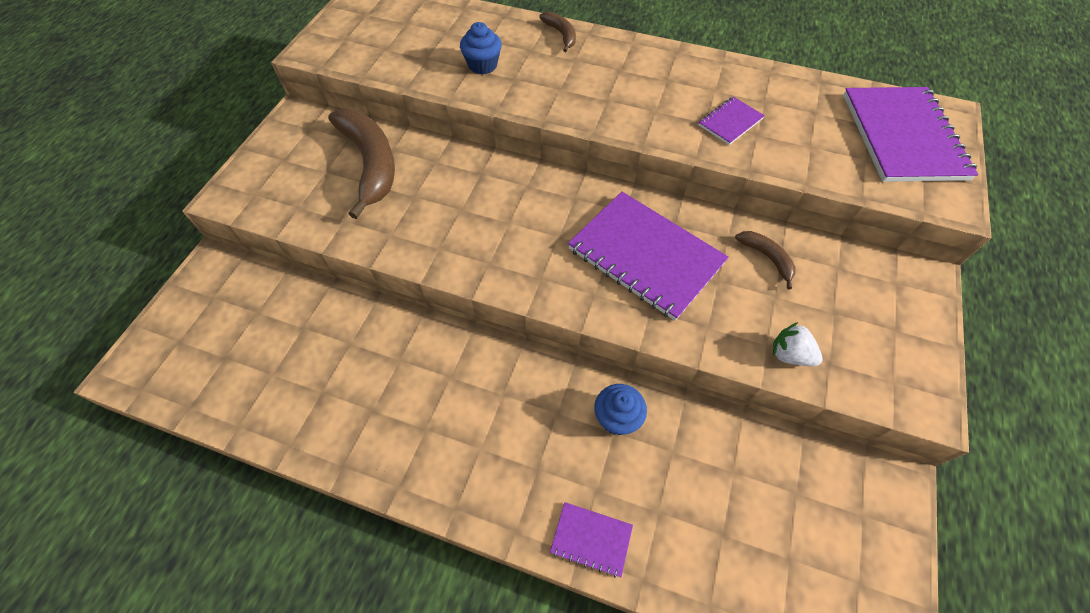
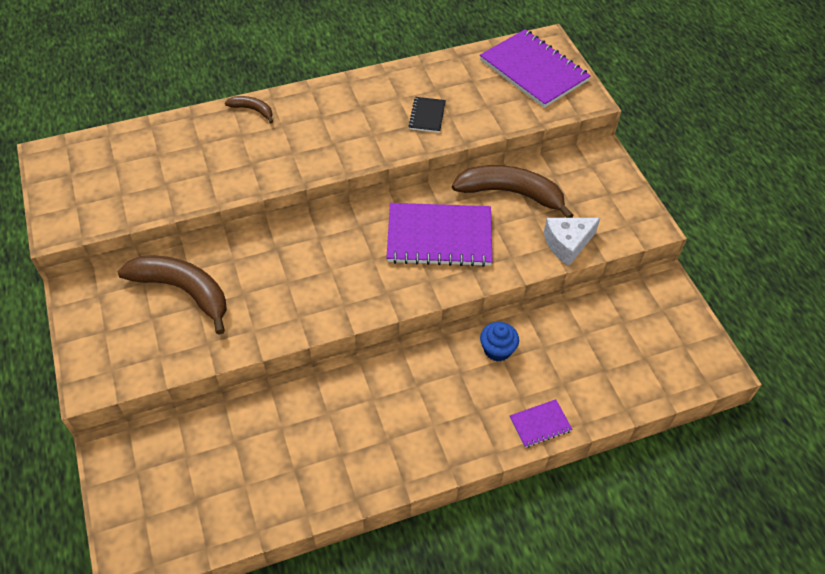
camera: 40 degrees left, 5 degrees down
blue cupcake [460,22,502,74] -> none
purple notebook [699,97,765,145] -> black notebook [408,97,446,133]
brown banana [735,231,796,289] -> brown banana [452,165,574,218], size x2.11
white strawberry [773,322,823,366] -> white cheese [544,218,600,266]

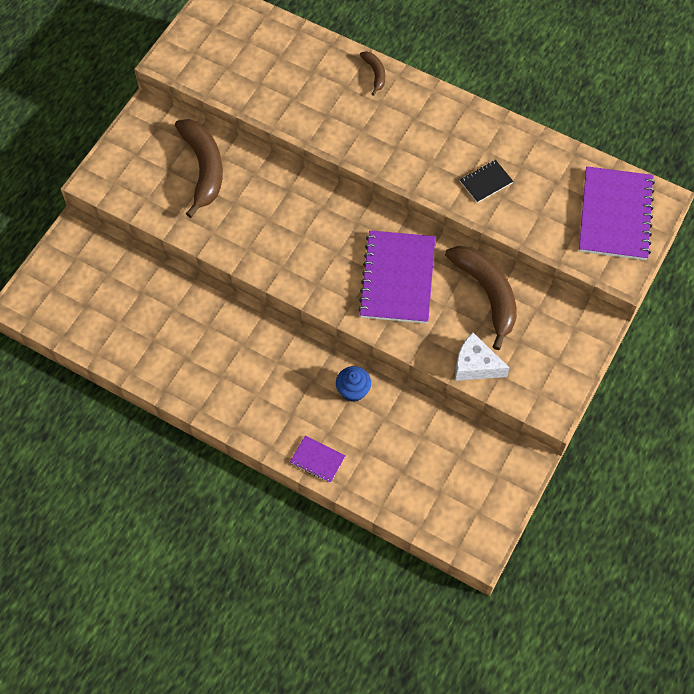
camera: 50 degrees right, 10 degrees up
purple notebook [387,203,492,267] -> purple notebook turned 45 degrees clockwise [358,230,435,324]

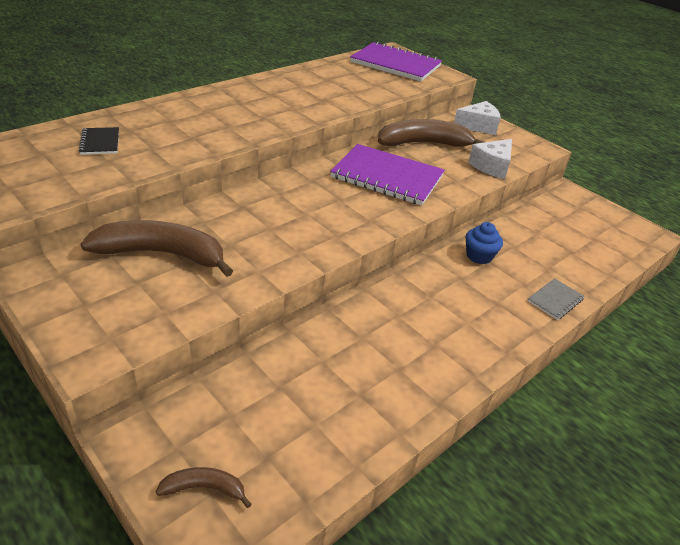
camera: 75 degrees left, 25 degrees down
purple notebook [290,436,346,483] -> grey notebook [527,278,585,320]
brown banana [360,51,385,96] -> brown banana moved to [156,467,252,508]
black notebook [460,160,514,203] -> black notebook moved to [79,127,119,155]
none -> white cheese [454,101,501,135]

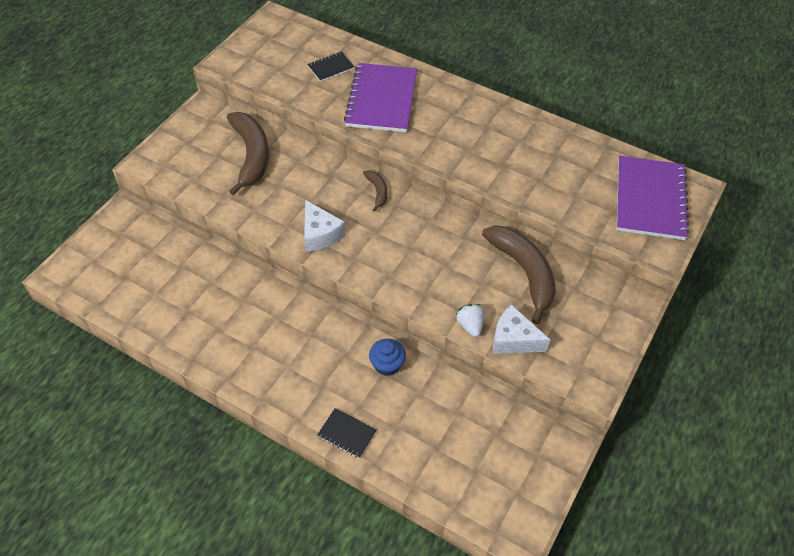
camera: 75 degrees right, 15 degrees up
brown banana [156,467,252,508] -> brown banana moved to [363,170,387,212]
purple notebook [330,144,445,206] -> purple notebook moved to [344,63,417,132]
white cheese [454,101,501,135] -> white cheese moved to [304,200,345,252]
grey notebook [527,278,585,320] -> black notebook [317,408,377,458]
none -> white strawberry [456,304,484,337]

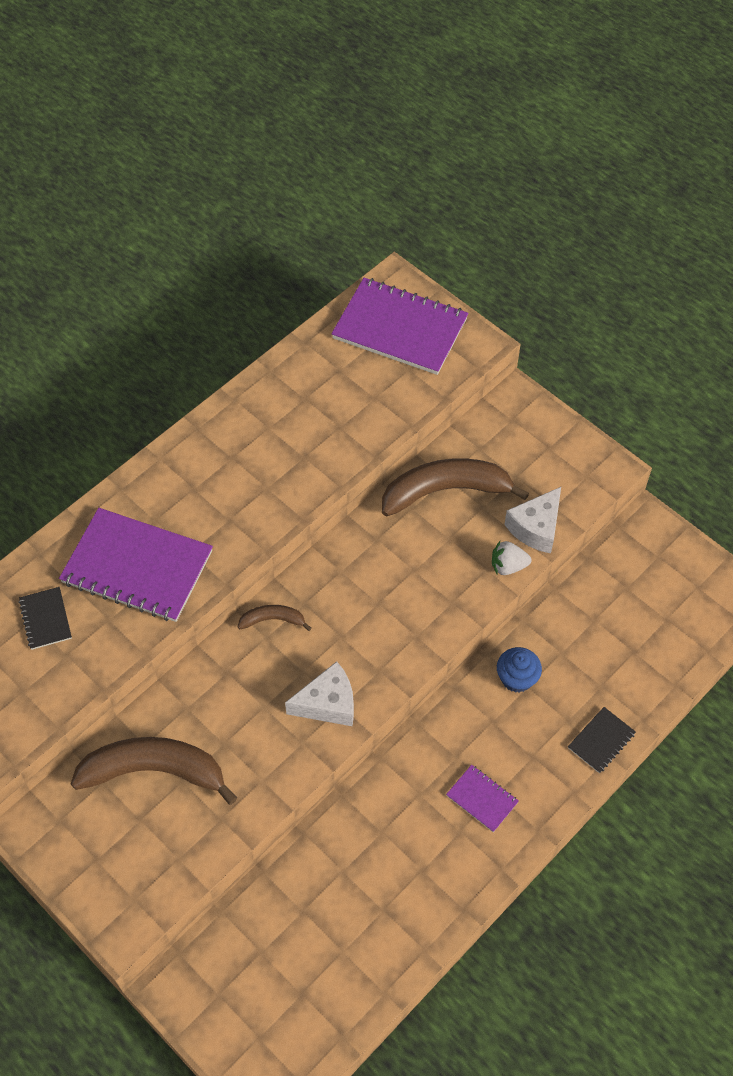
camera: 75 degrees left, 5 degrees up
none -> purple notebook [446,765,519,832]

